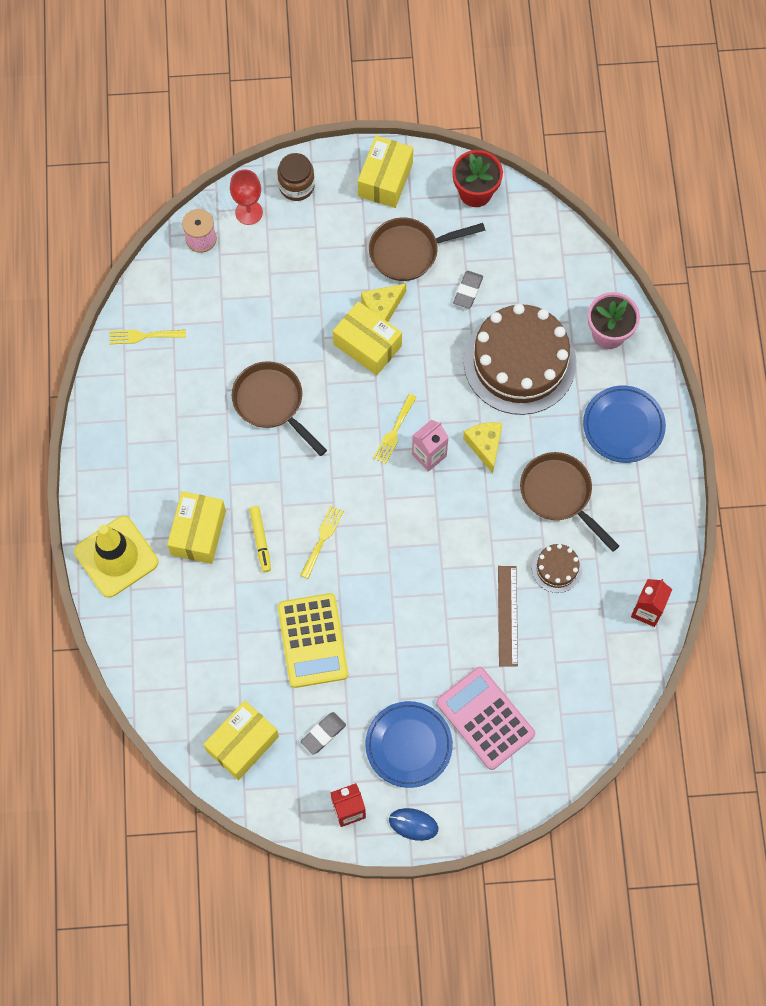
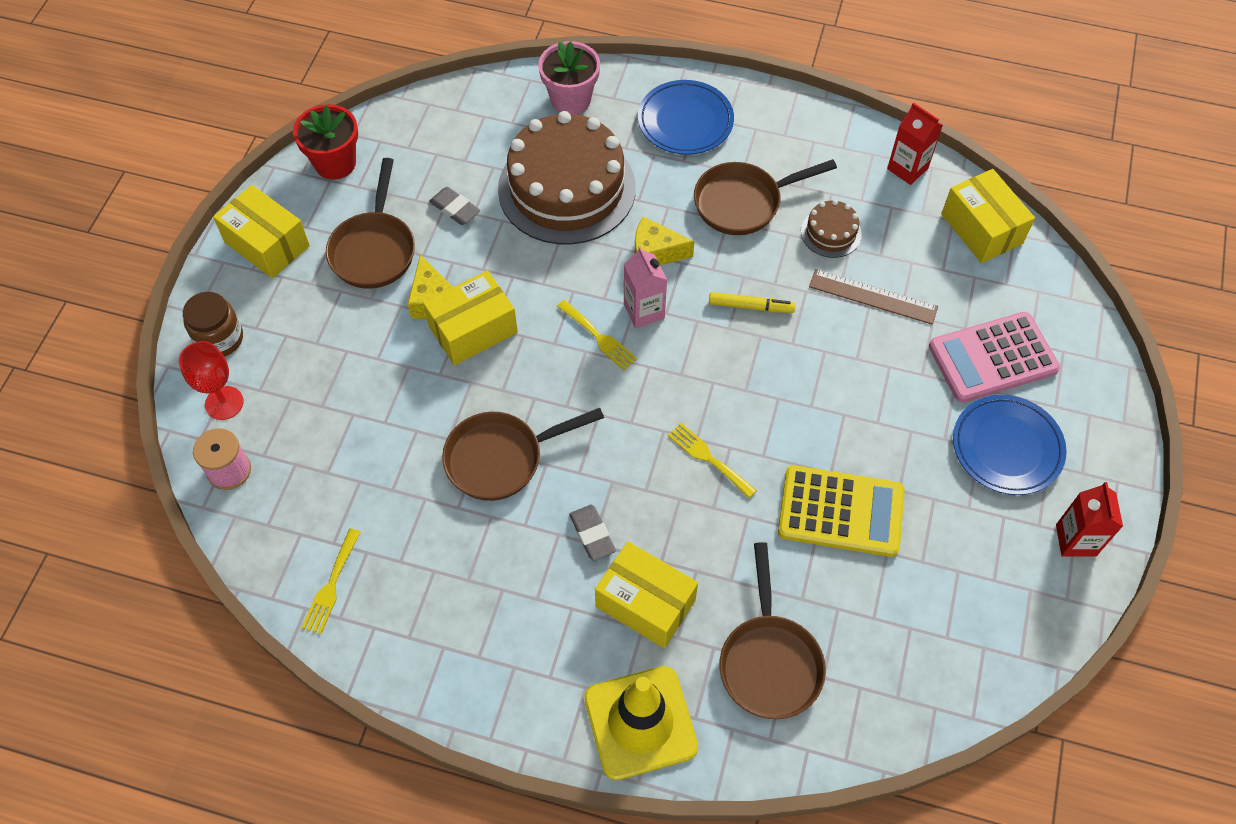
camera: 70 degrees left, 10 degrees down
yellow box [203,700,279,780] -> yellow box moved to [941,169,1035,263]
yellow marker [249,506,271,572] -> yellow marker moved to [709,292,795,313]
grey eraser [301,712,346,755] -> grey eraser moved to [569,505,616,561]
blue mouse [389,808,438,841] -> none
none -> brown pan [719,542,826,719]

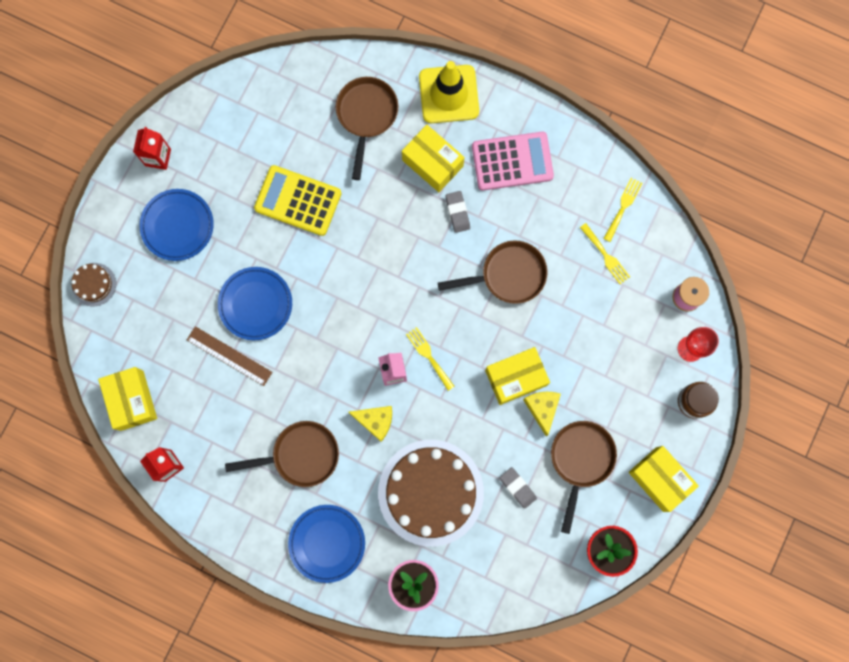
camera: 170 degrees left, 20 degrees up
yellow fork [667,423,757,498] -> yellow fork moved to [580,223,630,284]
yellow marker [709,292,795,313] -> none
brown cake [801,200,862,258] -> brown cake moved to [71,263,116,306]
pink calculator [929,312,1060,403] -> pink calculator moved to [472,132,554,191]
none -> blue plate [218,267,292,340]

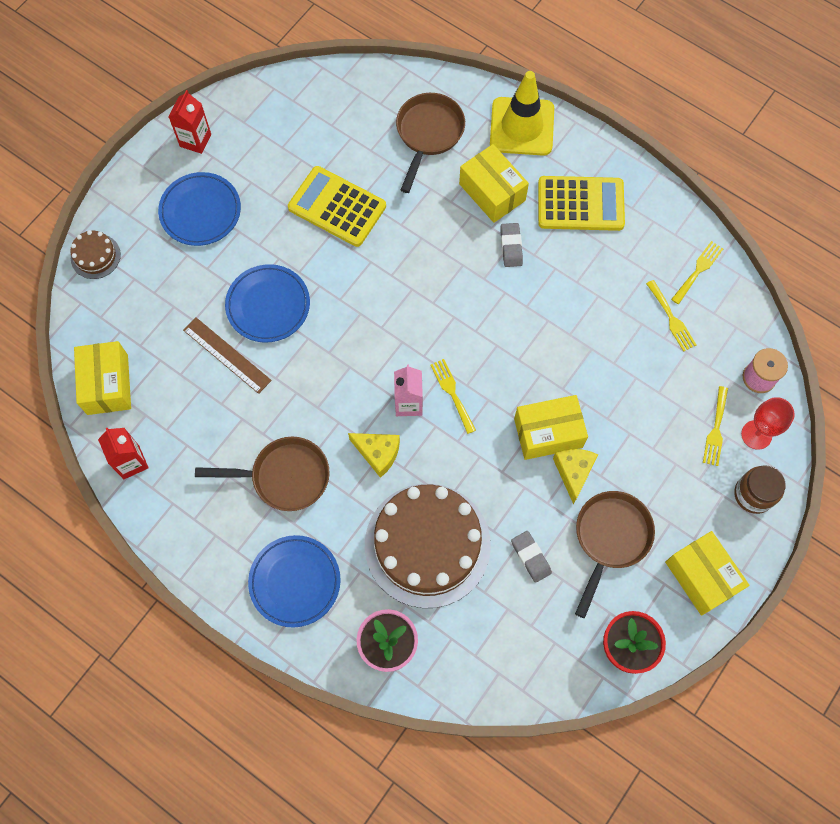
camera: 10 degrees right, 10 degrees down
brown pan [438,240,547,304] -> none
pink calculator [472,132,554,191] -> yellow calculator [538,176,625,231]
none -> yellow fork [703,386,728,466]

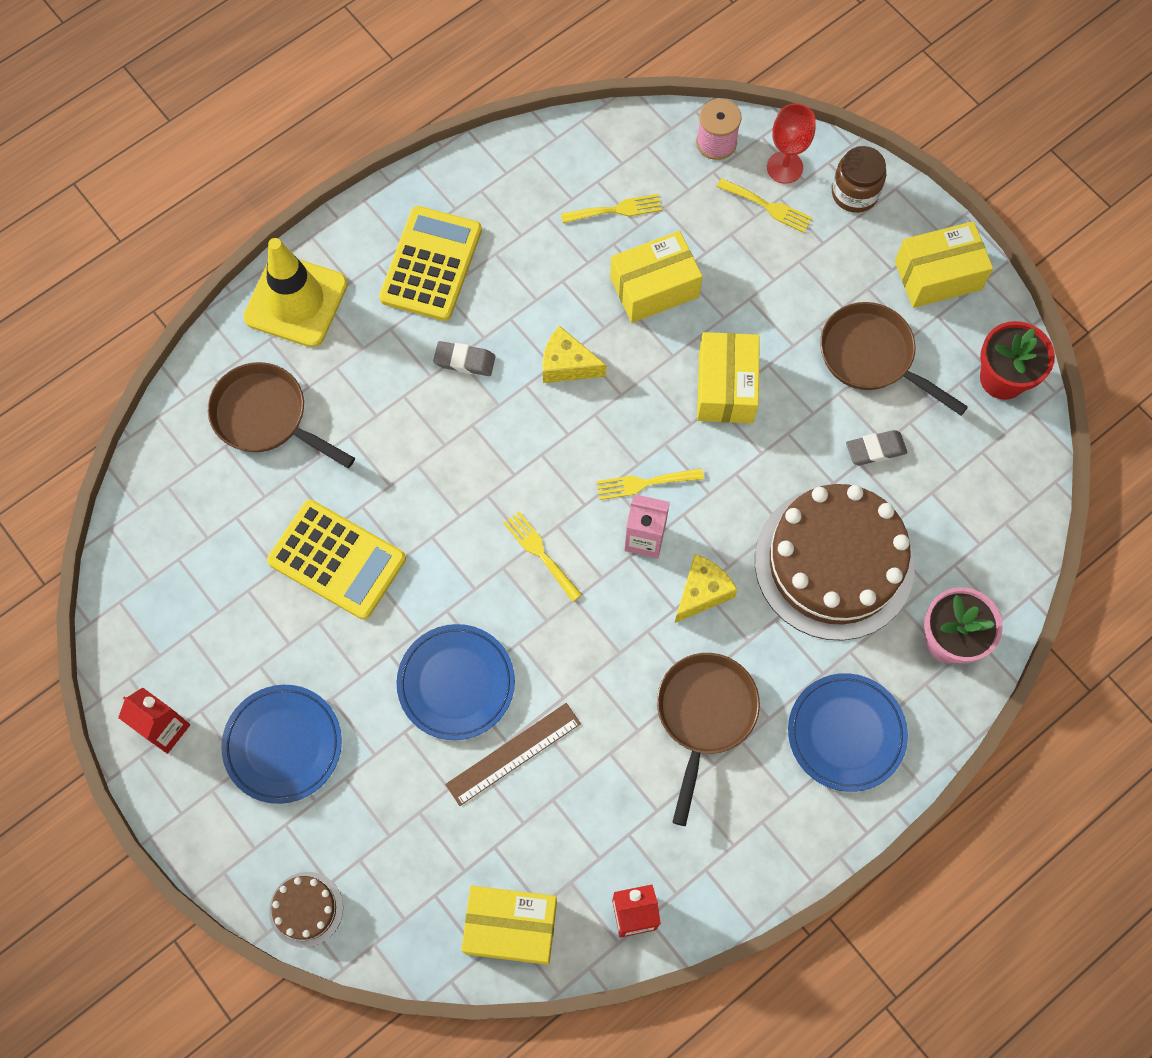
camera: 75 degrees left, 0 degrees up
yellow calculator [288,166,386,247] -> yellow calculator turned 105 degrees counterclockwise [267,500,406,620]
yellow box [459,144,529,223] -> yellow box moved to [610,231,703,323]
yellow cheese [553,449,598,505] -> yellow cheese moved to [542,326,606,383]
yellow fork [671,241,723,304] -> yellow fork moved to [504,511,582,602]

